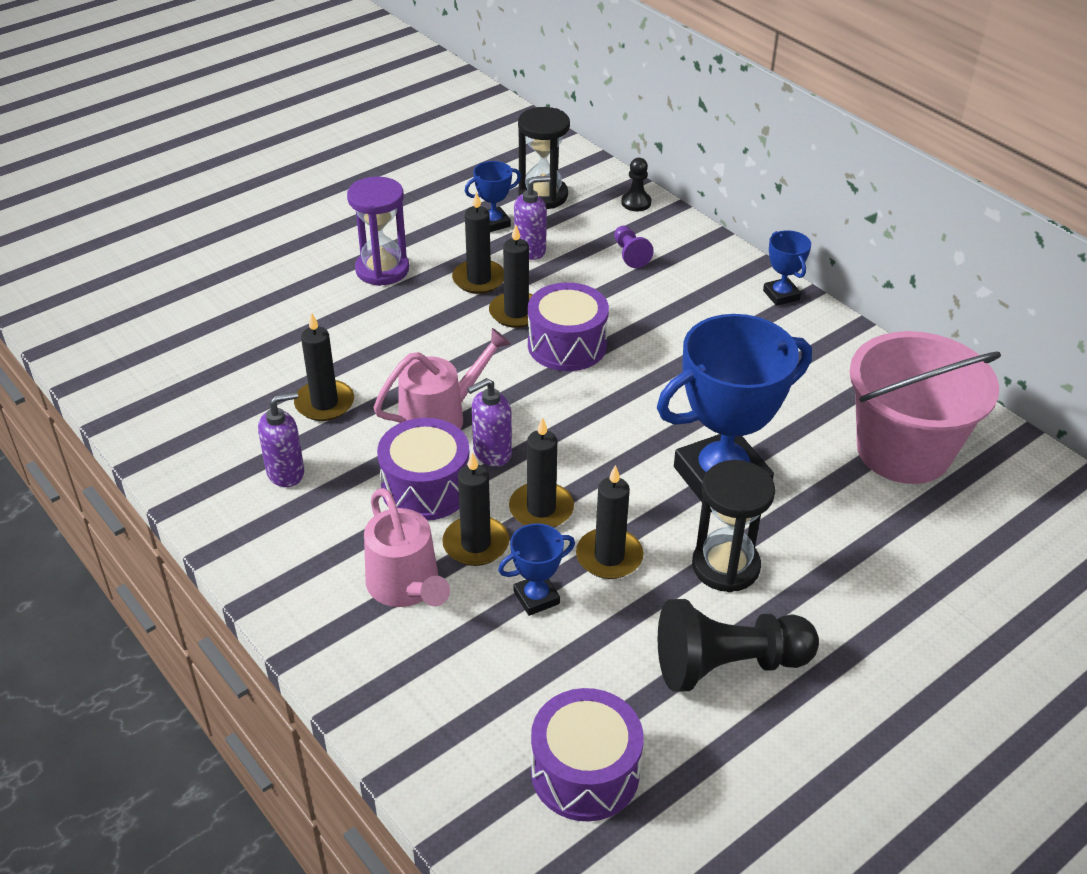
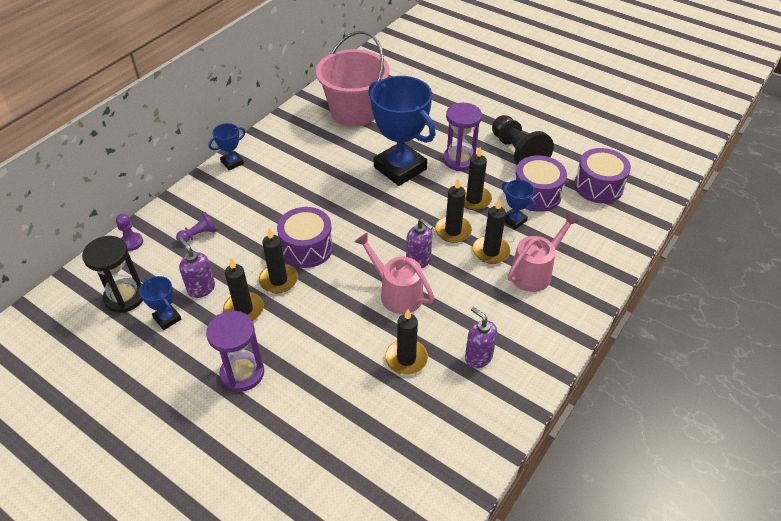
camera: 105 degrees left, 5 degrees up
purple drum [377,418,470,521] -> purple drum moved to [514,155,567,212]
black pawn [621,158,651,211] -> purple pawn [116,214,143,251]
black hourglass [692,460,775,592] -> purple hourglass [443,103,482,171]

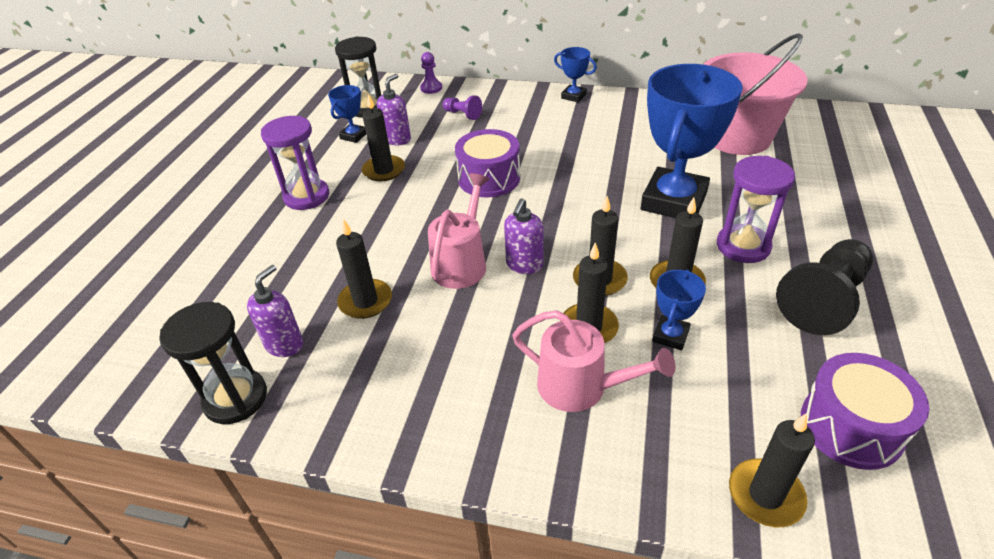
camera: 70 degrees right, 5 degrees down
black candle [259,228,298,293] -> black candle moved to [729,414,815,527]
purple soap dispenser [465,307,497,368] -> purple soap dispenser moved to [247,265,303,357]
purple drum [514,155,567,212] -> none
none -> black hourglass [159,302,267,424]

